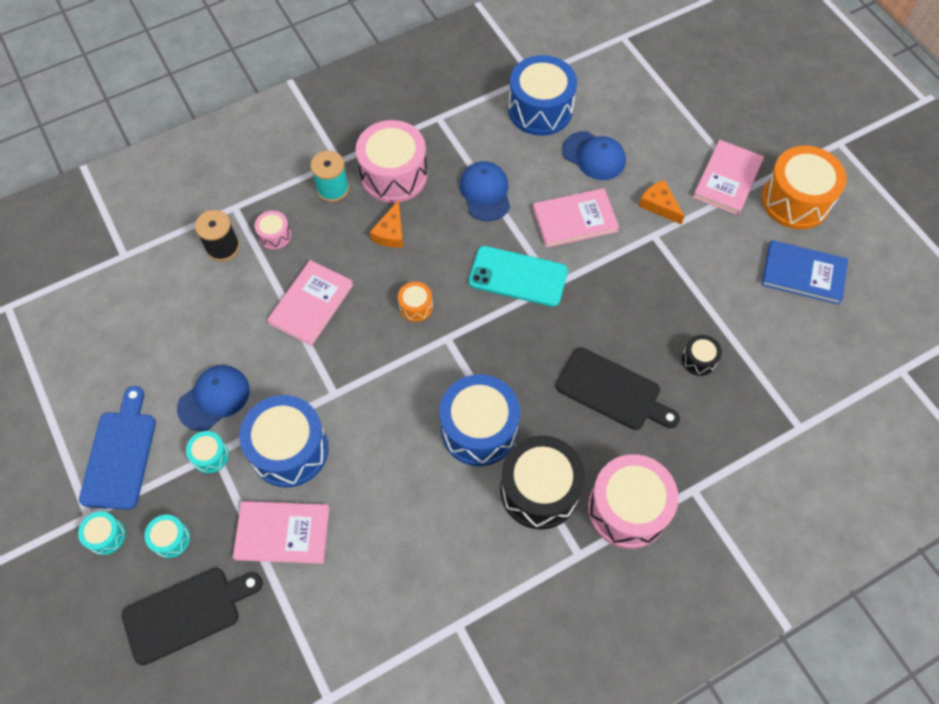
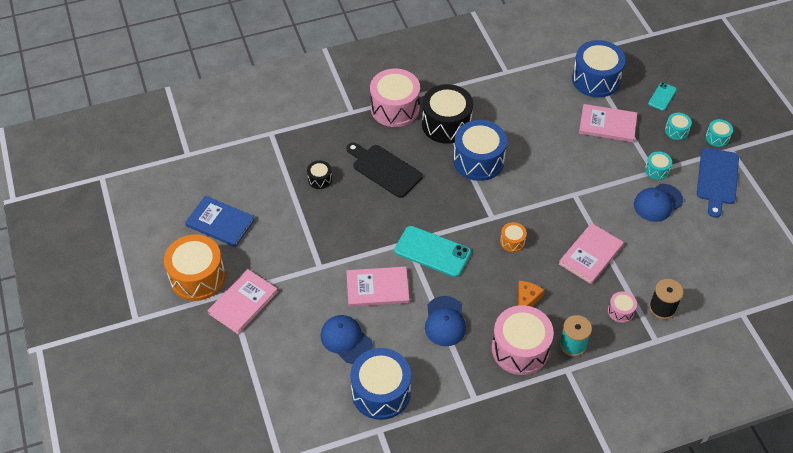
camera: 170 degrees left, 10 degrees down
black cutting board [122,568,263,666] -> turquoise phone [648,82,677,111]
blue drum [239,395,328,488] -> blue drum moved to [572,40,626,98]
orange cheese [639,180,685,225] -> none

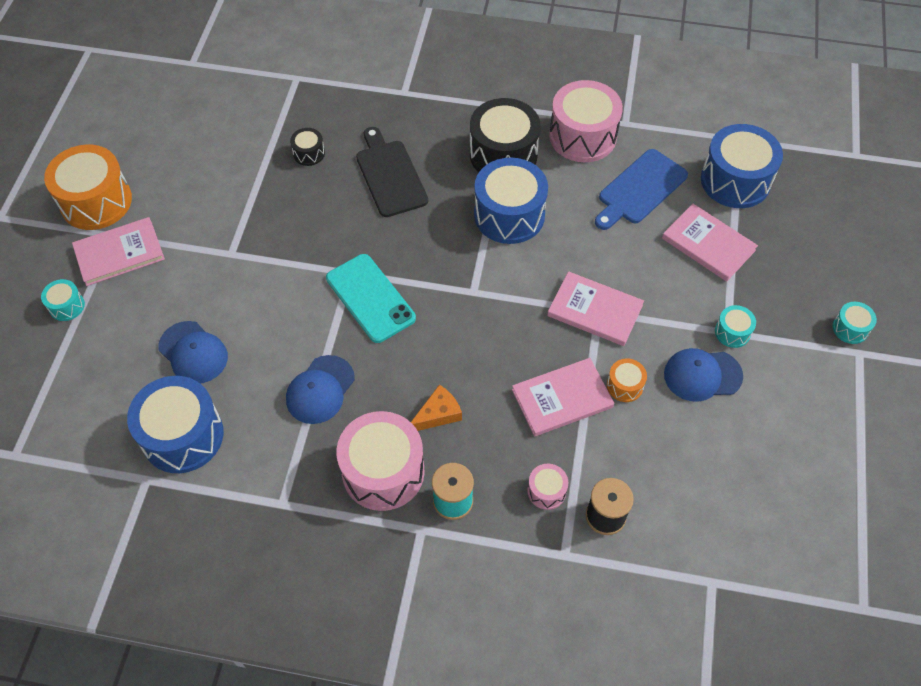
camera: 30 degrees right, 5 degrees up
blue book [185,196,255,247] -> none
blue cap [320,315,373,364] -> blue cap turned 150 degrees clockwise [158,321,228,384]
pink book [346,267,410,307] -> pink book moved to [547,271,644,346]
pink drum [370,69,420,127] -> pink drum moved to [549,80,623,162]
orange drum [500,222,527,252] -> orange drum moved to [607,359,647,402]
turquoise phone [648,82,677,111] -> none
turquoise drum [665,113,692,140] -> turquoise drum moved to [41,279,85,321]
blue cutting board [697,148,739,218] -> blue cutting board moved to [595,149,688,230]

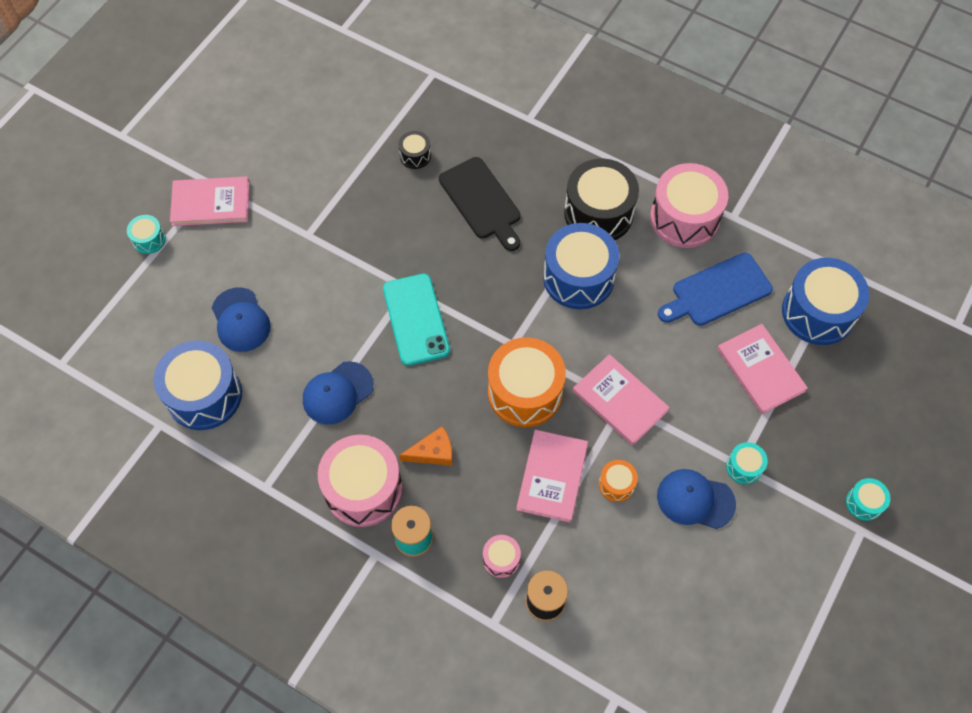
camera: 20 degrees right, 5 degrees up
orange drum [44,145,132,230] -> orange drum moved to [488,338,566,427]
black cutting board [356,127,428,217] -> black cutting board turned 150 degrees clockwise [439,157,521,251]
pink book [512,358,614,436] -> pink book turned 75 degrees counterclockwise [516,430,588,523]

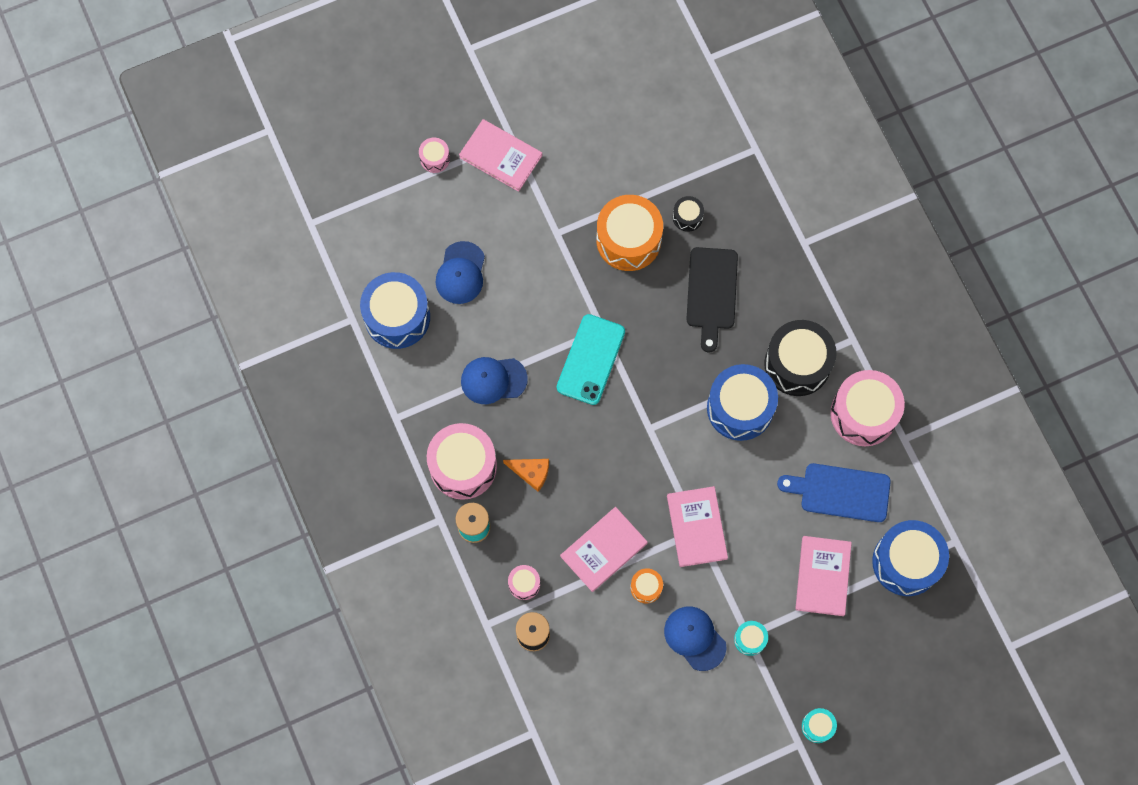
camera: 35 degrees right, 10 degrees up
turquoise drum [127,215,166,254] -> pink drum [419,138,450,173]
orange drum [488,338,566,427] -> orange drum moved to [596,195,663,271]

